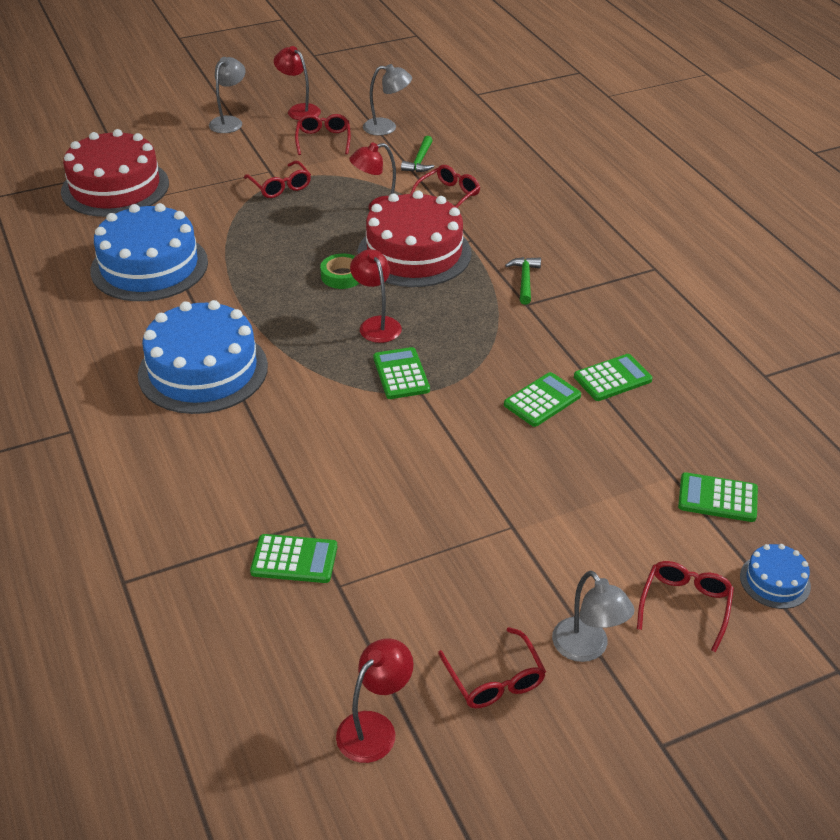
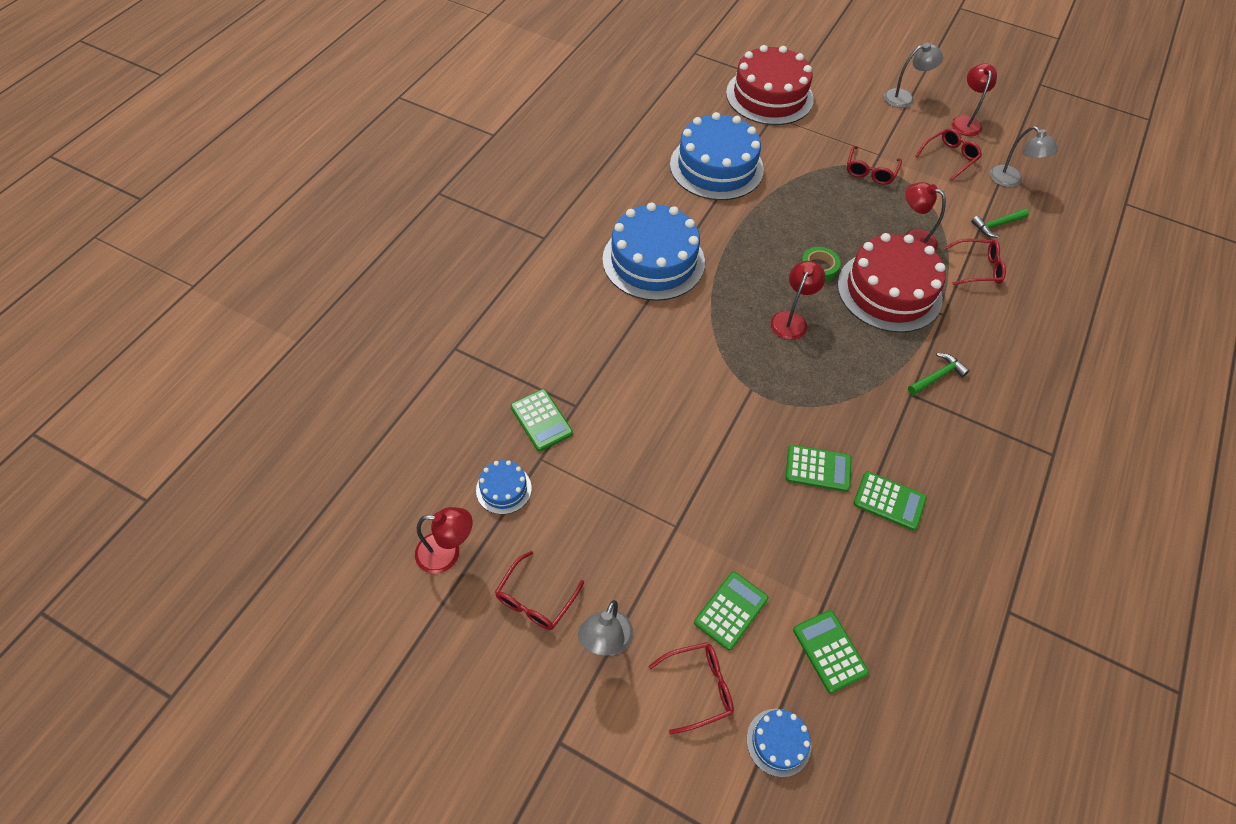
camera: 50 degrees right, 15 degrees up
green calculator [373,347,430,399] -> green calculator moved to [694,572,768,651]
none -> blue cake [476,460,532,514]

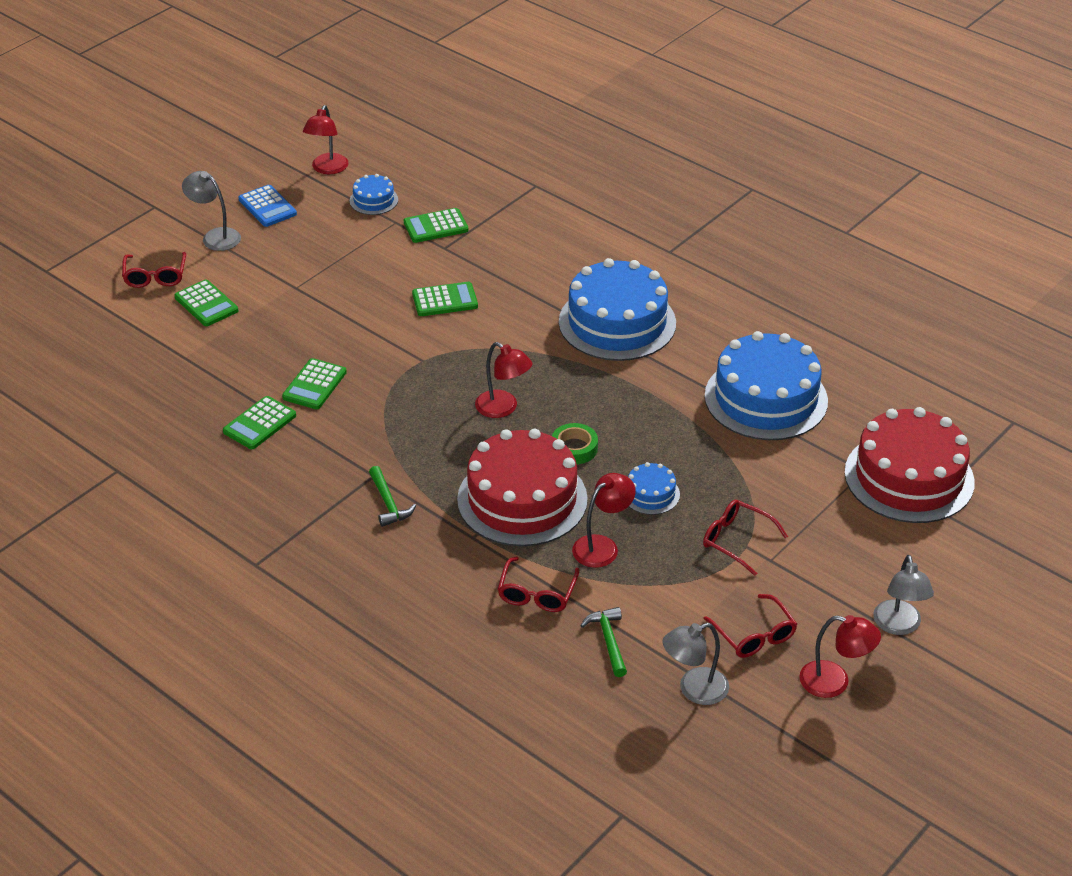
camera: 105 degrees right, 15 degrees down
red glasses [495,551,584,630] -> blue calculator [238,185,297,227]
blue cake [747,709,811,777] -> blue cake moved to [628,462,680,515]
green calculator [793,610,869,693] -> green calculator moved to [412,282,478,316]

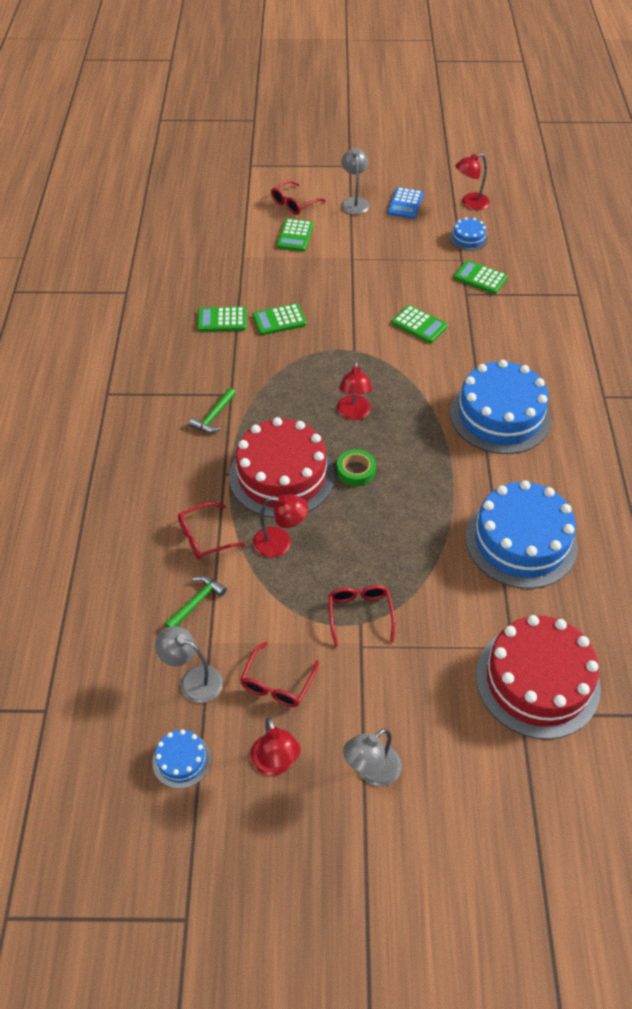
camera: 50 degrees right, 10 degrees up
blue cake [628,462,680,515] -> blue cake moved to [152,730,211,789]

